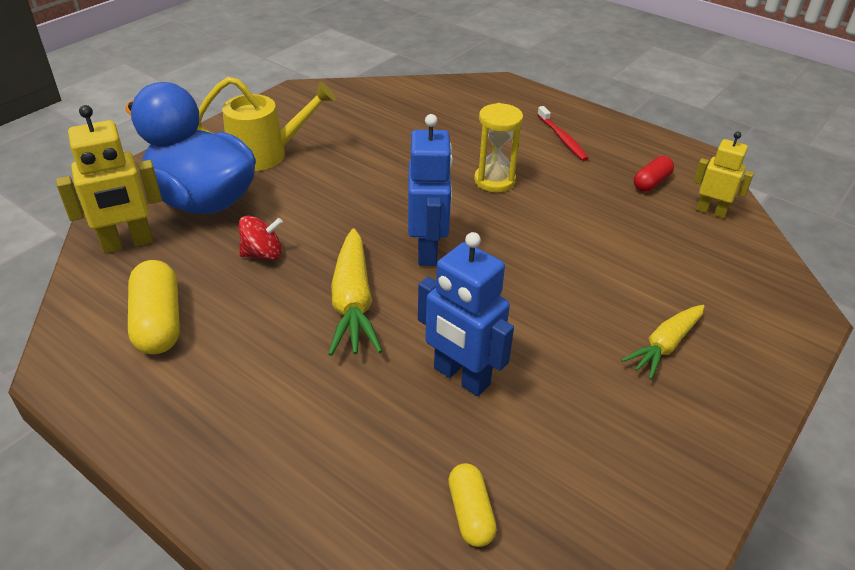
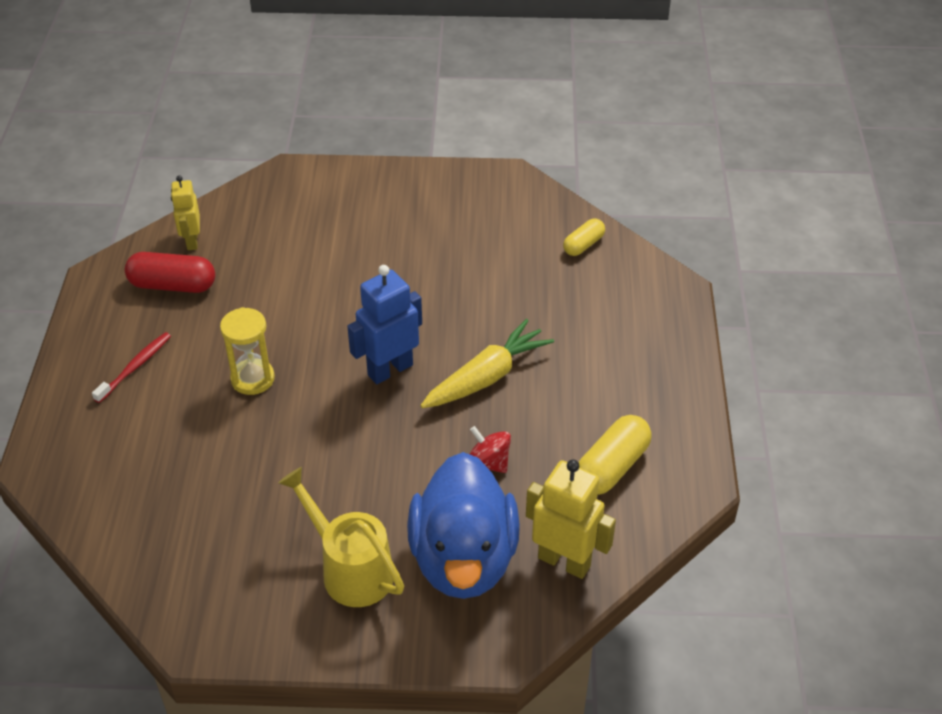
camera: 125 degrees left, 5 degrees up
blue robot [418,232,514,396] -> none
yellow carrot [621,305,705,379] -> none
red capsule [634,156,674,192] -> red capsule [125,252,215,293], size x1.64

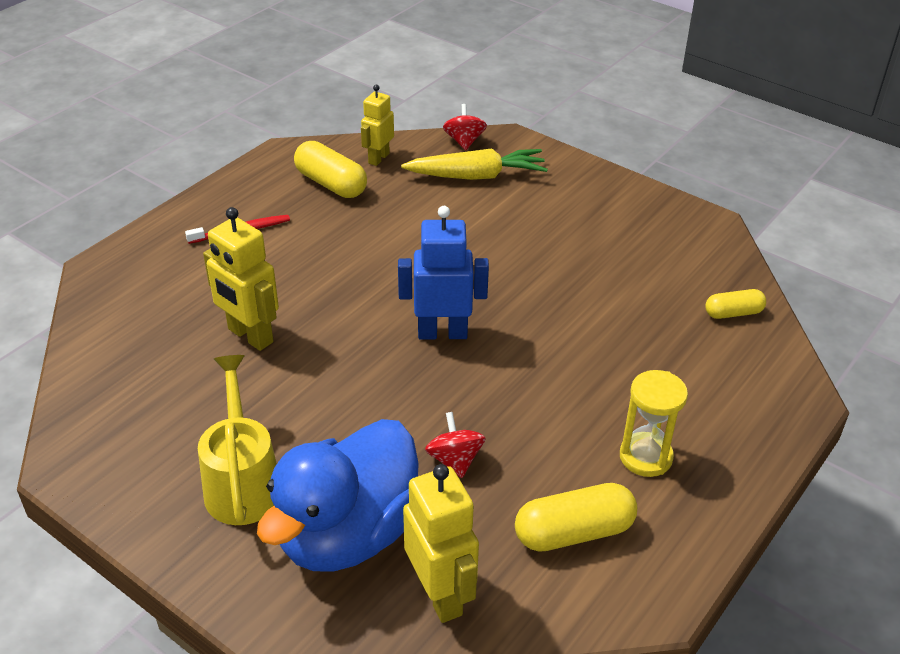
camera: 35 degrees right, 5 degrees down
red capsule [125,252,215,293] -> yellow capsule [294,141,367,198]
yellow hourglass [220,307,275,395] -> yellow hourglass moved to [620,370,688,477]
yellow carrot [420,319,554,408] -> yellow carrot moved to [401,148,548,180]
none -> yellow robot [203,207,279,351]
none -> red spinning top [443,104,487,150]

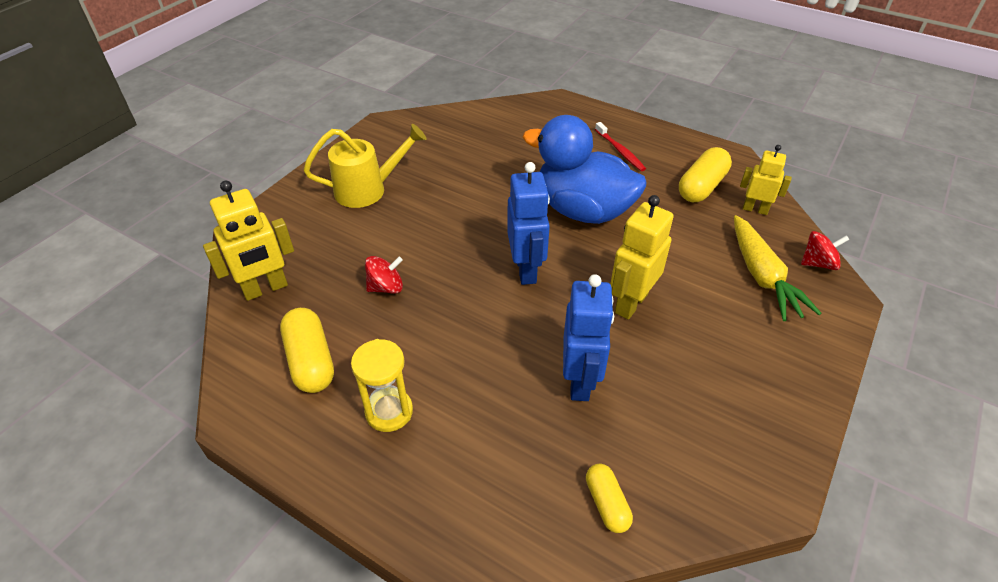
camera: 85 degrees right, 5 degrees up
yellow robot [203,207,279,351] -> yellow robot moved to [611,195,674,319]
blue duck [257,419,419,572] -> blue duck moved to [522,115,647,224]
none -> blue robot [563,274,614,401]

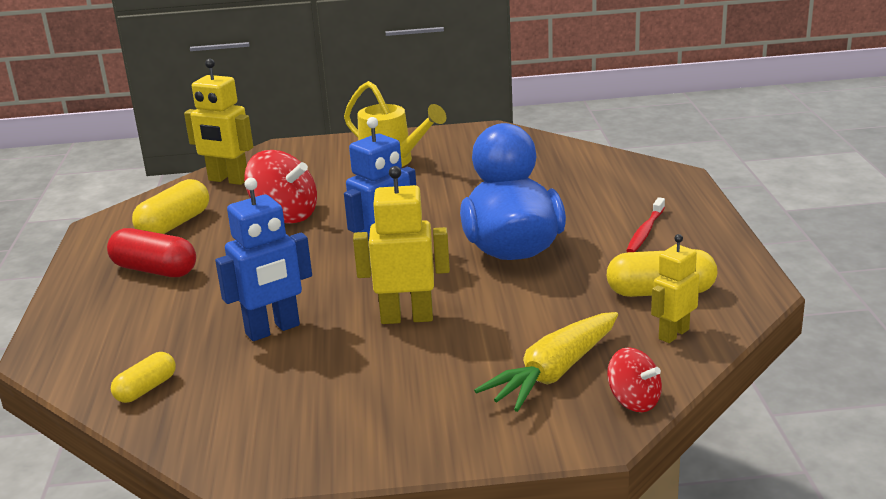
camera: 55 degrees right, 20 degrees down
yellow hourglass [351,339,413,432] -> red capsule [107,228,196,277]
red spinning top [365,256,403,294] -> red spinning top [244,150,317,224], size x1.72
yellow robot [740,145,792,215] -> yellow robot turned 120 degrees counterclockwise [651,234,700,343]

